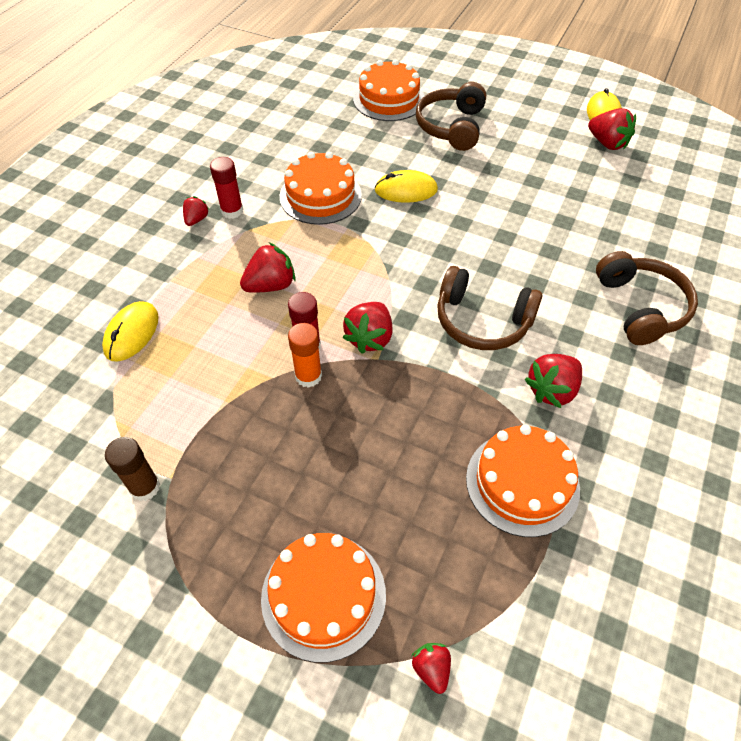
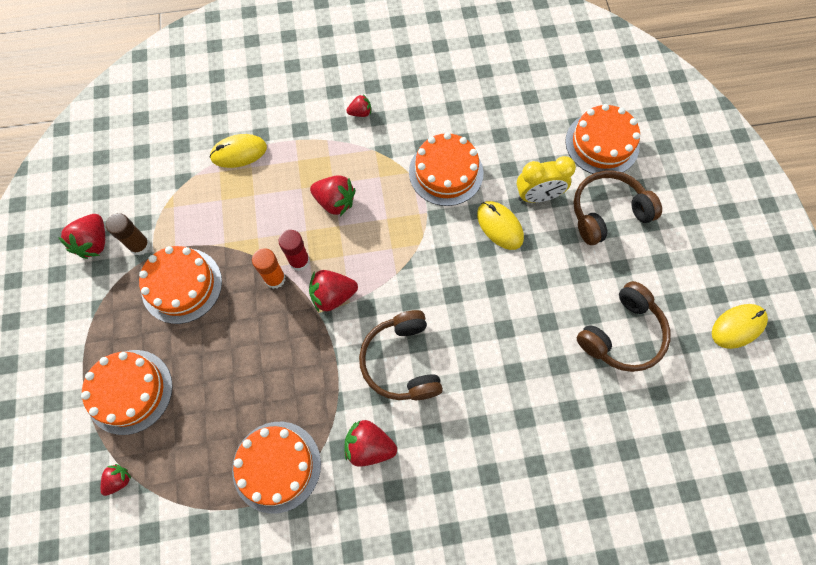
camera: 55 degrees right, 15 degrees up
red glue stick [210,157,243,219] -> none
red strawberry [588,108,636,150] -> red strawberry moved to [58,214,105,259]
brown headphones [596,251,698,345] -> brown headphones moved to [577,281,671,372]
none -> orange cake [139,246,222,324]
none -> yellow clock [517,156,576,203]

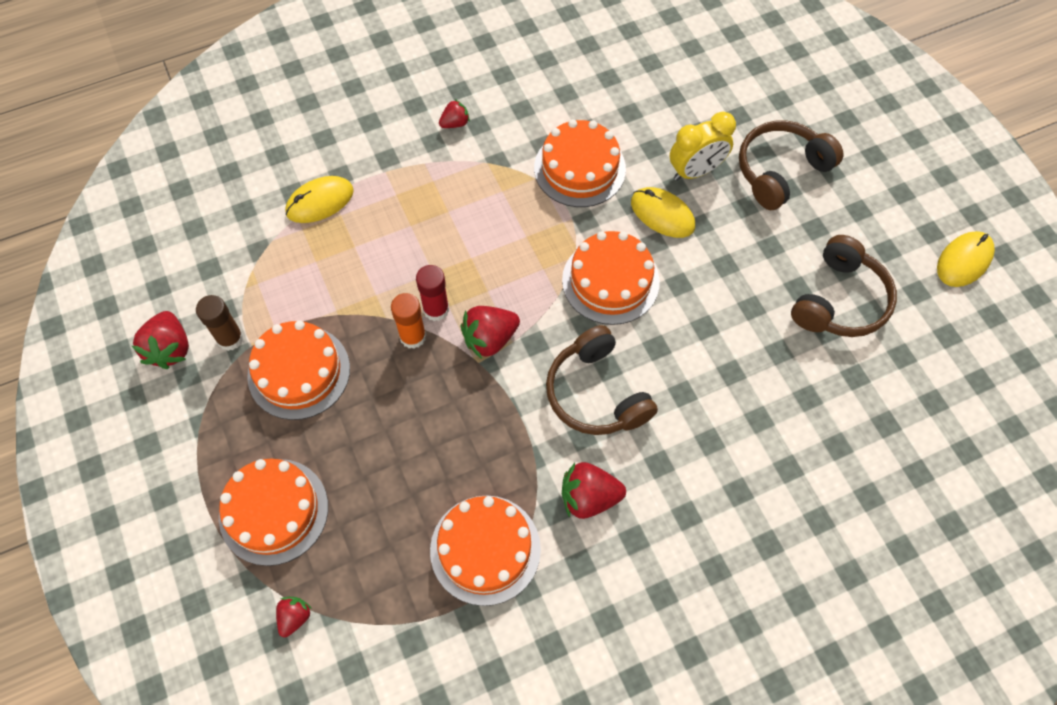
camera: 15 degrees left, 5 degrees down
red strawberry [310,175,356,216] -> none
orange cake [565,104,640,174] -> orange cake moved to [562,231,660,325]

